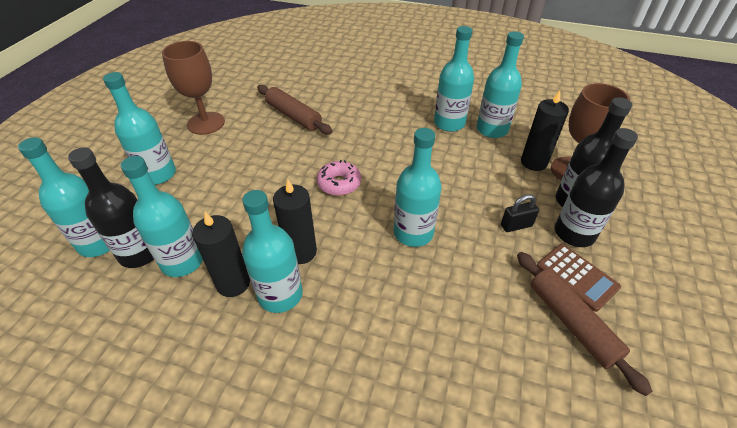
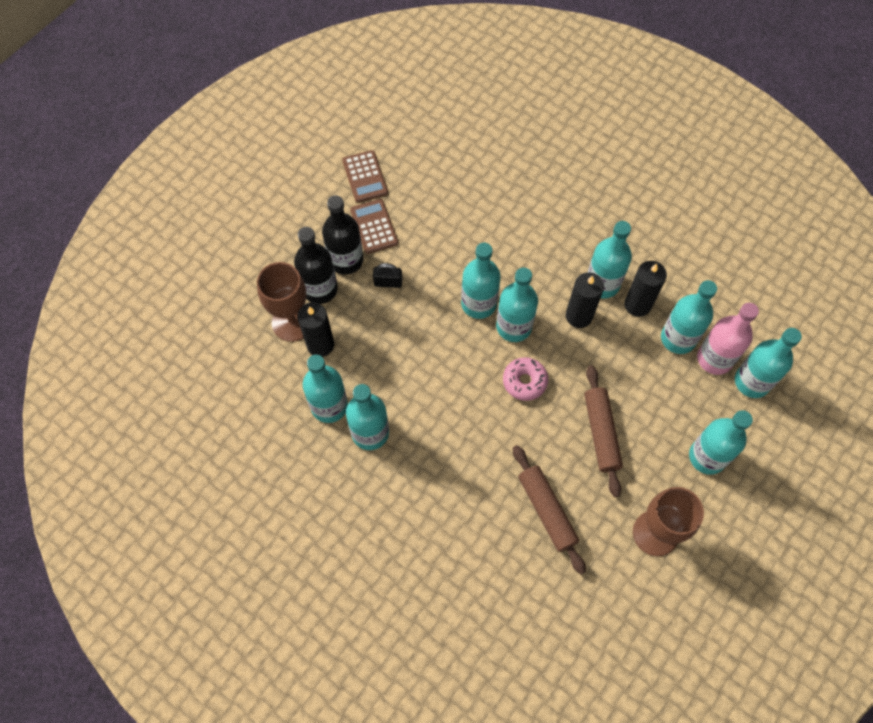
camera: 160 degrees left, 20 degrees up
black bottle [68,147,154,268] -> pink bottle [697,303,759,375]
brown rolling pin [517,252,653,396] -> brown rolling pin moved to [585,365,623,497]
none -> brown calculator [342,150,388,203]
none -> turquoise bottle [496,268,538,342]

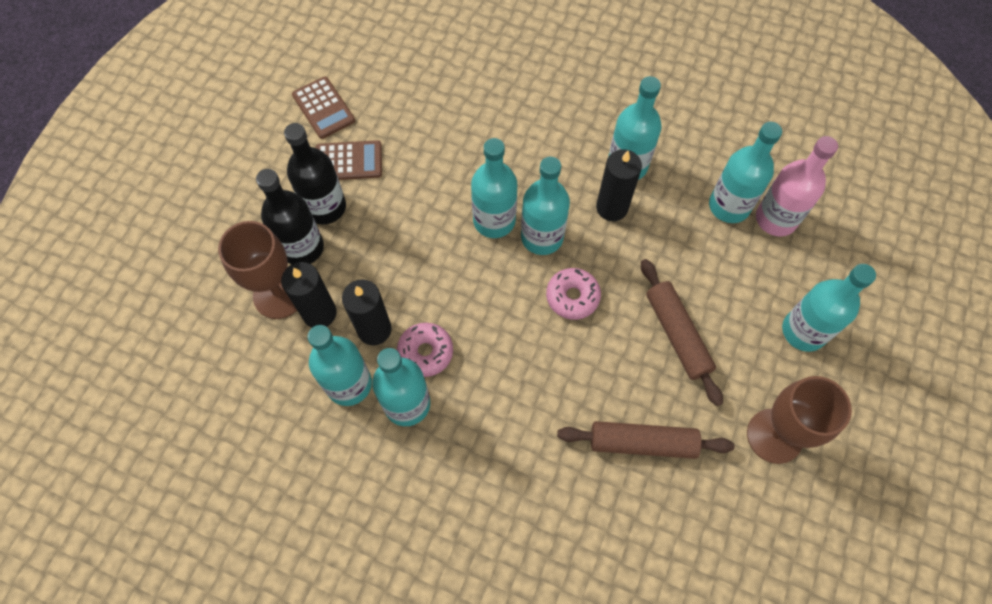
camera: 15 degrees left, 0 degrees up
brown calculator [350,199,398,254] -> brown calculator turned 120 degrees clockwise [316,140,382,180]
black padlock [373,263,402,288] -> none
brown rolling pin [513,445,586,574] -> brown rolling pin turned 45 degrees counterclockwise [557,421,734,459]
black candle [624,261,667,317] -> black candle moved to [342,279,392,345]
turquoise bottle [735,328,802,398] -> none
none -> pink donut [397,323,453,377]

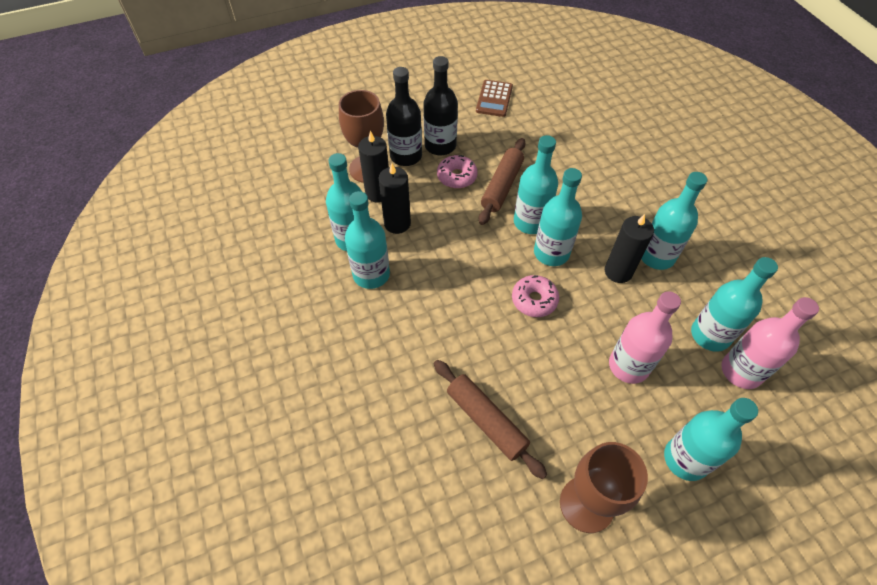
camera: 45 degrees right, 10 degrees down
brown calculator [316,140,382,180] -> none
pink donut [397,323,453,377] -> pink donut moved to [437,155,478,189]
brown rolling pin [641,259,723,406] -> brown rolling pin moved to [479,138,526,225]
none -> pink bottle [609,291,681,384]

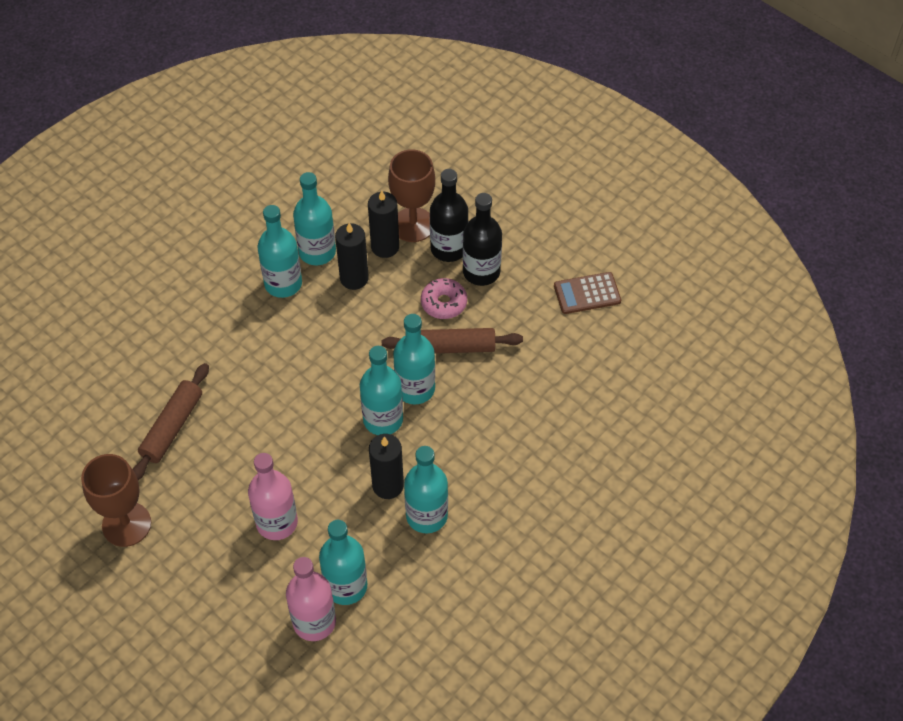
camera: 65 degrees right, 0 degrees up
pink donut [512,275,559,317] -> none
turquoise bottle [664,398,758,481] -> none

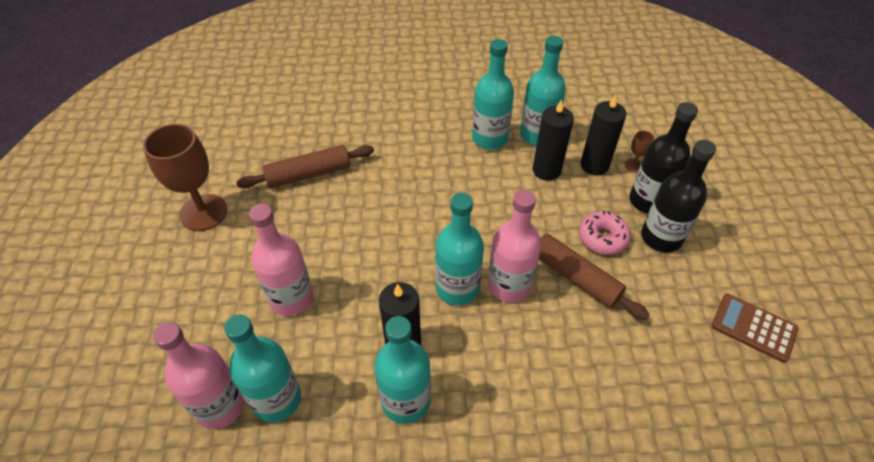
camera: 45 degrees right, 5 degrees down
brown goblet [388,149,435,242] -> brown goblet [625,131,654,172], size x0.42
turquoise bottle [393,314,435,404] -> pink bottle [488,190,541,302]

